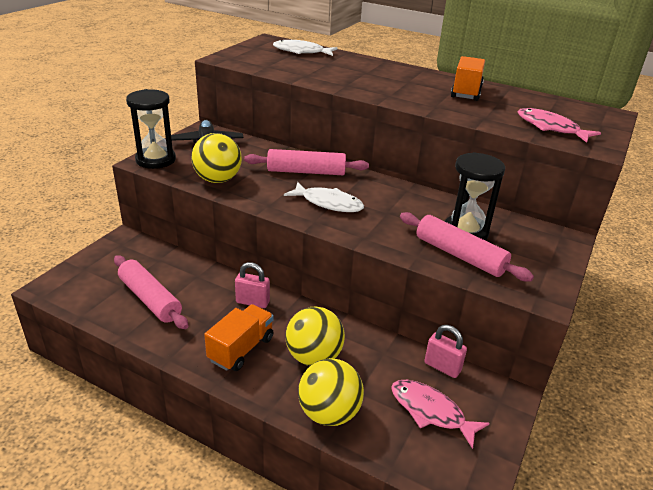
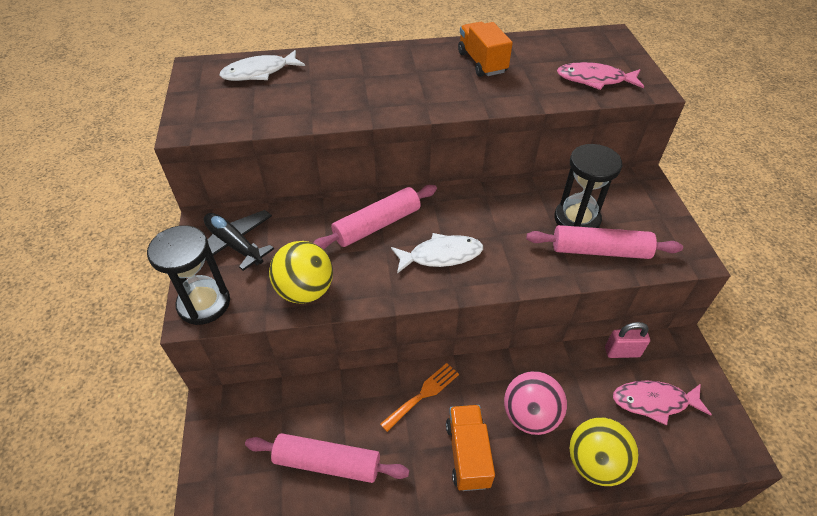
camera: 35 degrees left, 15 degrees up
pink padlock [235,262,270,308] -> orange fork [380,363,459,432]
yellow ball [286,306,345,366] -> pink ball [504,371,567,435]

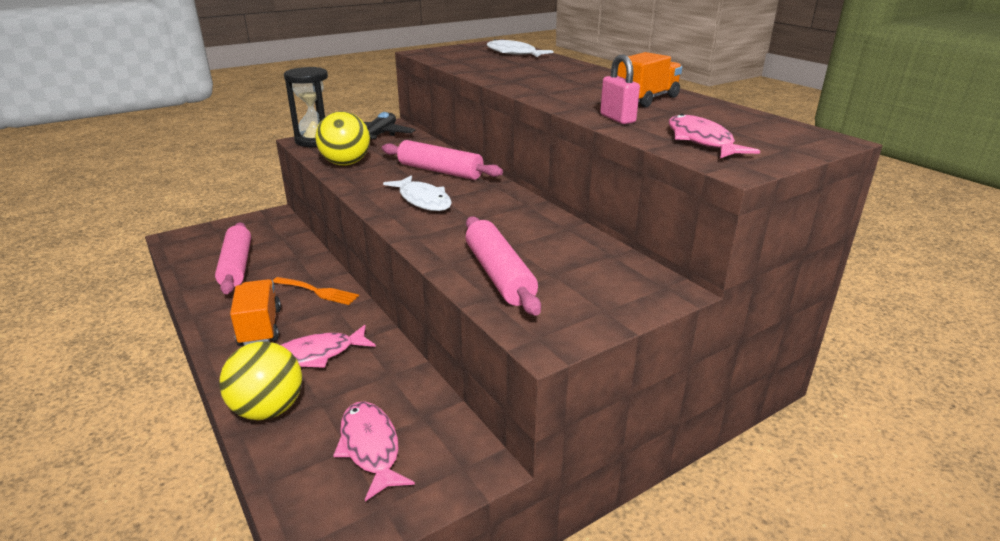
camera: 65 degrees right, 20 degrees down
orange truck [446,405,495,491] -> orange truck turned 75 degrees counterclockwise [230,279,281,346]
pink ball [504,371,567,435] -> pink fish [280,325,376,368]
black hourglass [554,144,622,228] -> none
pink padlock [605,322,650,358] -> pink padlock moved to [600,55,640,124]

